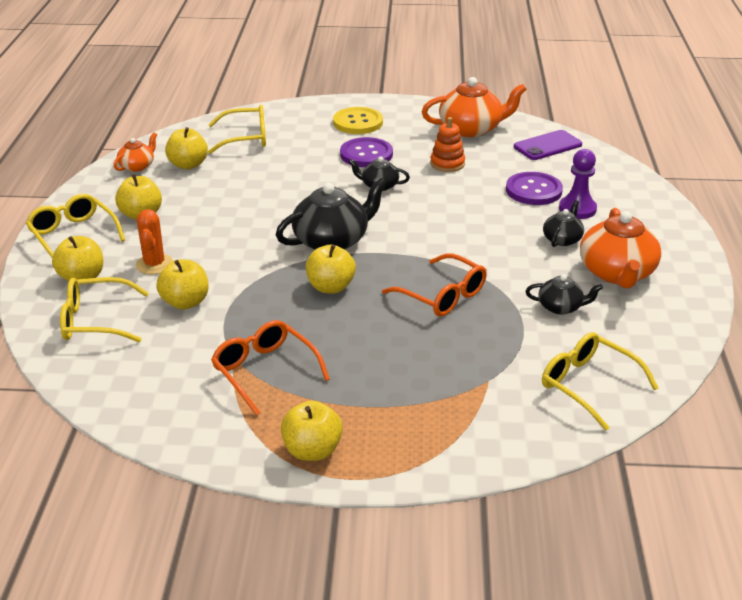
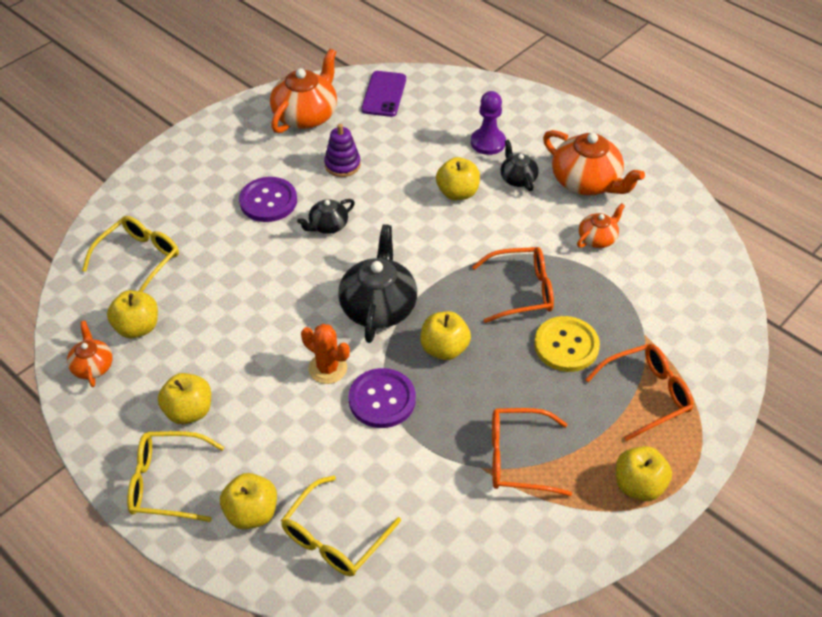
camera: 50 degrees left, 15 degrees up
orange cactus [136,209,173,275] -> orange cactus moved to [301,324,350,384]
yellow apple [156,259,209,310] -> yellow apple moved to [436,157,480,201]
yellow button [333,107,383,134] -> yellow button moved to [534,316,600,372]
orange stacking toy [430,117,465,172] -> purple stacking toy [324,124,361,177]
purple button [506,172,563,205] -> purple button moved to [348,368,416,428]
black teapot [526,274,603,315] -> orange teapot [577,203,625,248]
yellow glasses [542,332,659,431] -> none
none -> orange glasses [585,344,693,441]

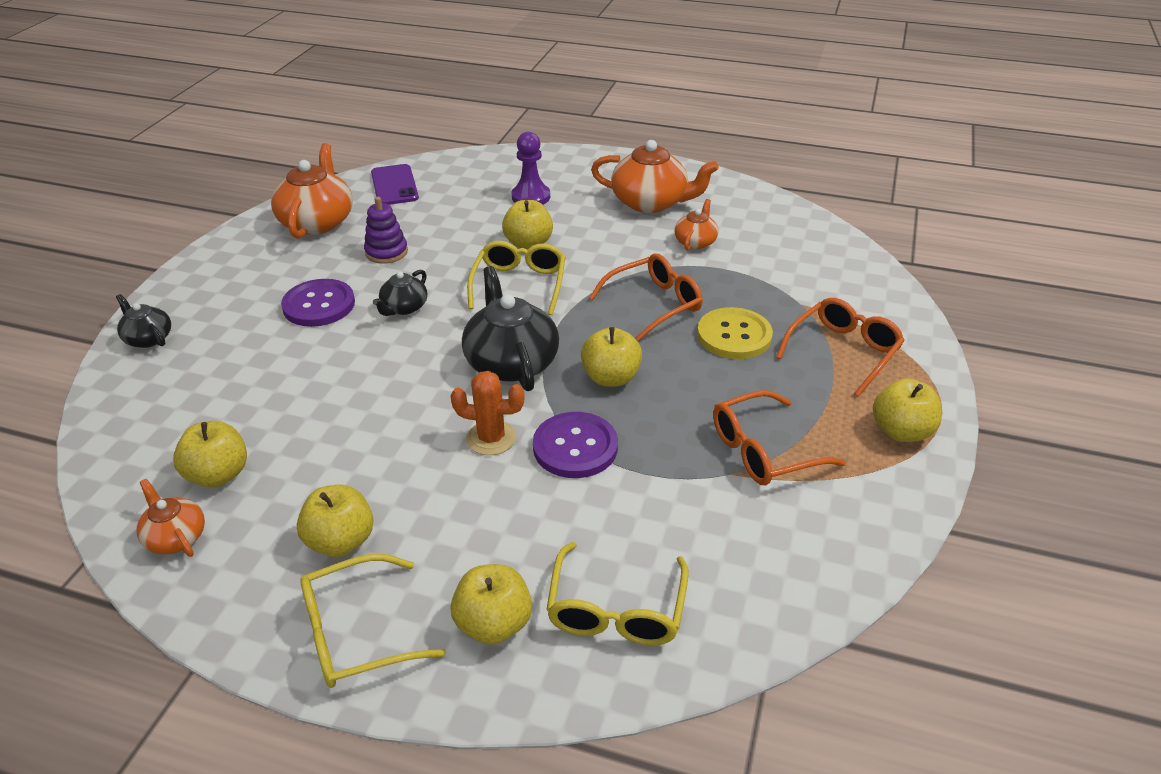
camera: 25 degrees left, 10 degrees down
yellow glasses [82,216,179,292] -> yellow glasses moved to [467,241,566,315]
black teapot [500,140,539,191] -> black teapot moved to [116,294,171,348]

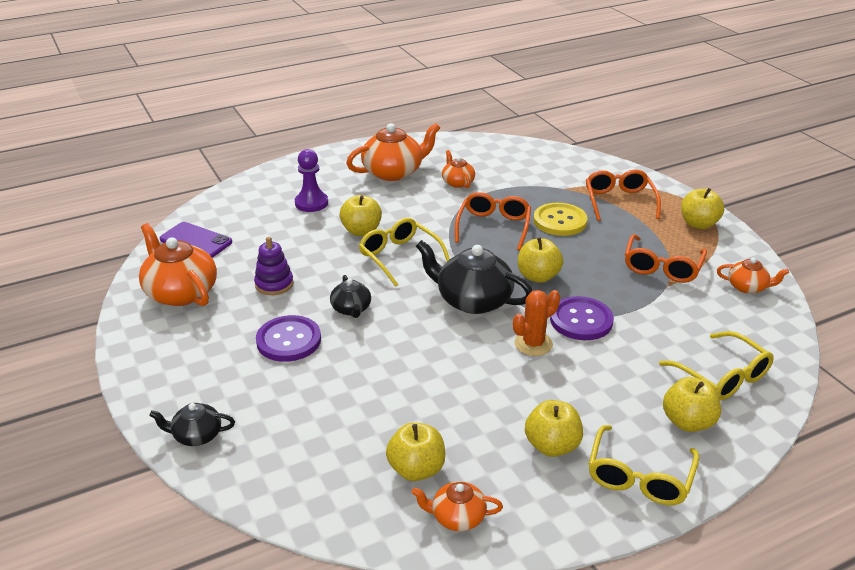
camera: 45 degrees left, 5 degrees down
none -> orange teapot [717,258,789,294]

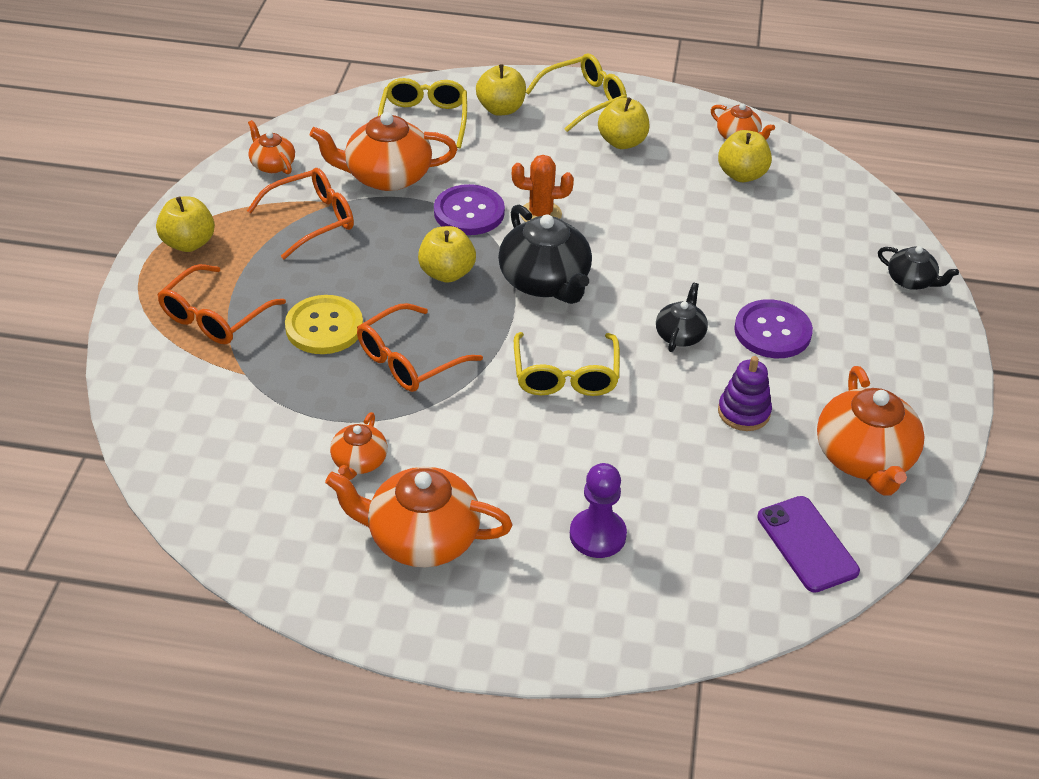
camera: 145 degrees left, 10 degrees up
yellow apple [340,195,382,236] -> none
none -> orange teapot [310,112,457,191]

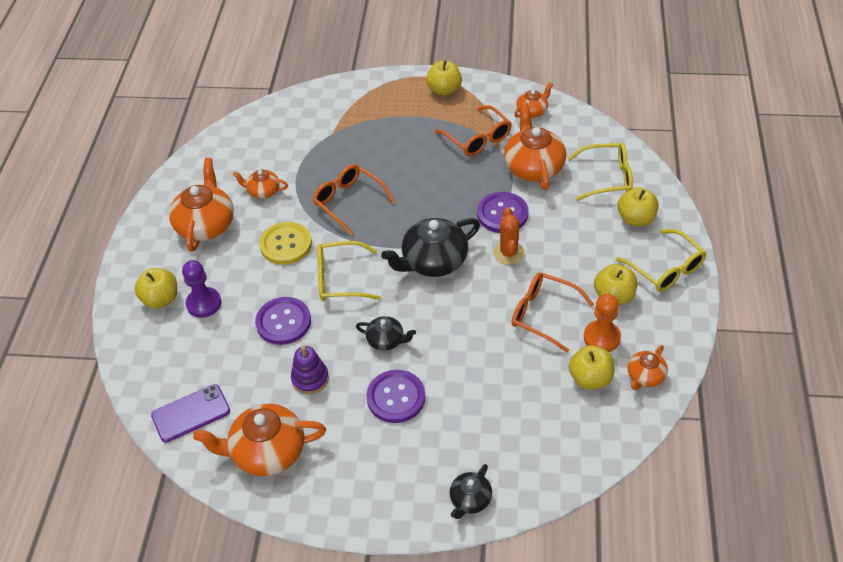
camera: 90 degrees right, 5 degrees up
orange glasses [157,264,286,344] -> orange glasses moved to [511,272,594,352]
yellow button [285,295,363,354] -> yellow button moved to [259,222,312,265]
yellow apple [418,226,476,283] -> yellow apple moved to [134,268,177,309]
none -> purple button [255,297,311,345]
none -> orange pawn [584,294,621,352]

